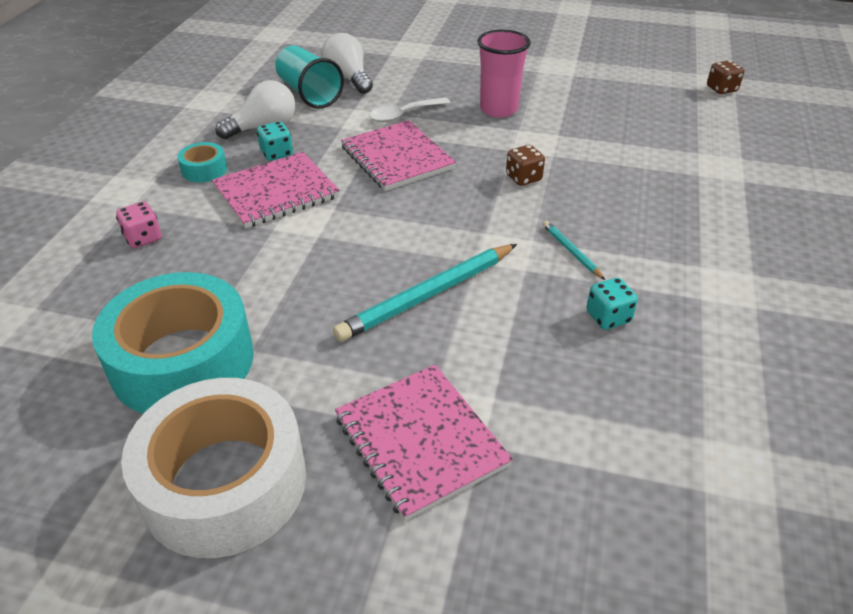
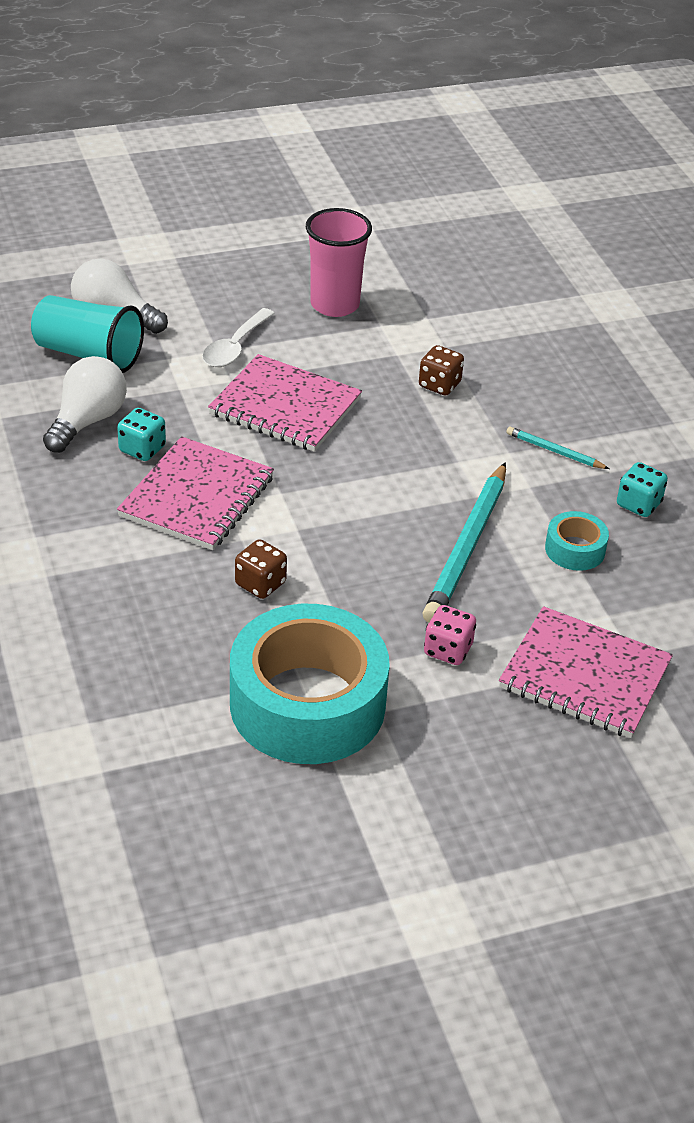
camera: 35 degrees left, 0 degrees up
pink dice [116,202,161,248] -> pink dice moved to [424,605,476,665]
white tape [121,378,306,558] -> none
turquoise tape [177,142,227,182] -> turquoise tape moved to [545,511,609,571]
brown dice [707,60,744,94] -> brown dice moved to [235,539,287,599]

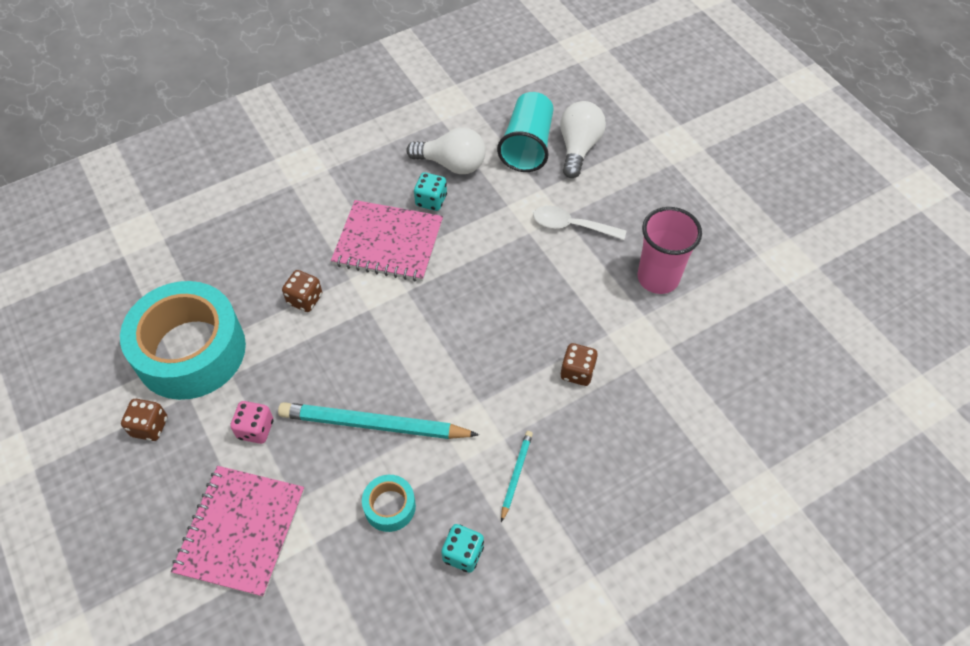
camera: 80 degrees right, 15 degrees up
pink notebook [208,354,362,452] -> none
none -> brown dice [121,399,167,441]

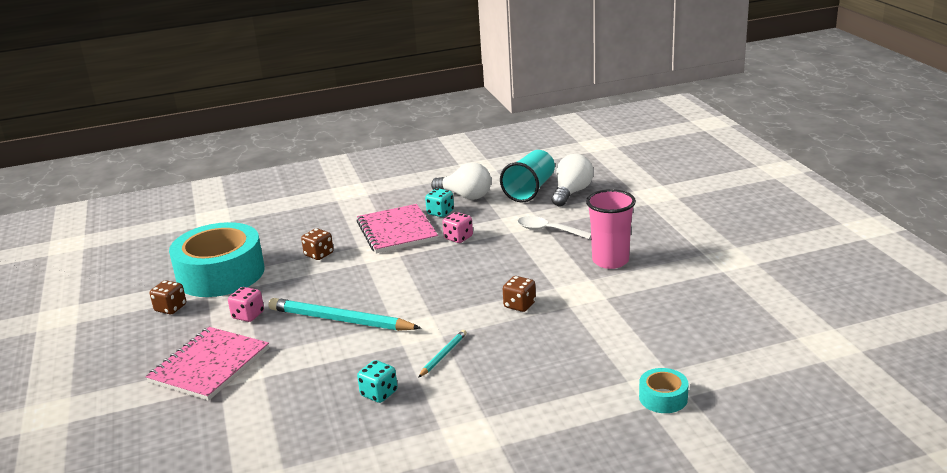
camera: 15 degrees right, 30 degrees down
pink notebook [331,200,443,282] -> pink notebook turned 45 degrees clockwise [357,204,438,254]
turquoise tape [362,475,416,532] -> turquoise tape moved to [639,368,689,413]
none -> pink dice [442,212,473,243]

